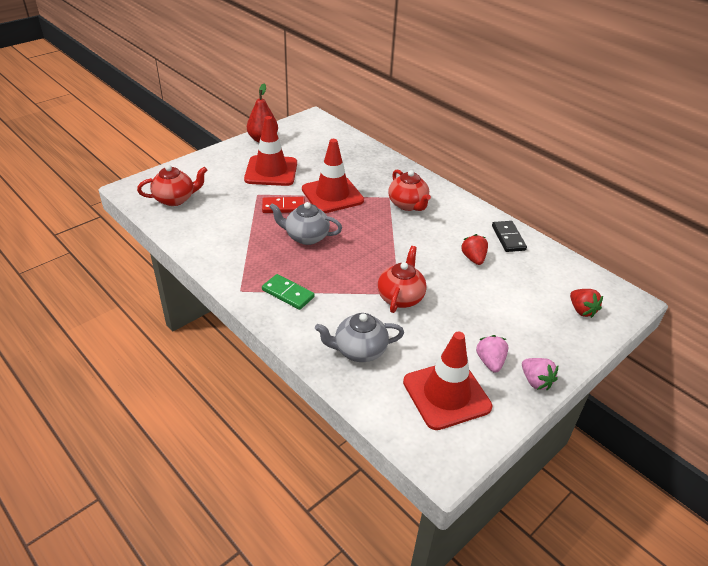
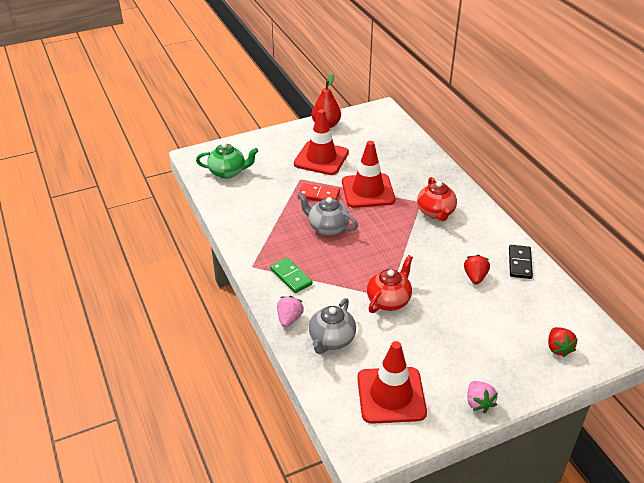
camera: 20 degrees right, 0 degrees up
red teapot [137,165,207,206] -> green teapot [196,142,258,179]
grey teapot [315,313,404,362] -> grey teapot turned 75 degrees counterclockwise [309,298,356,354]
pink strawberry [476,335,508,373] -> pink strawberry moved to [277,296,304,327]

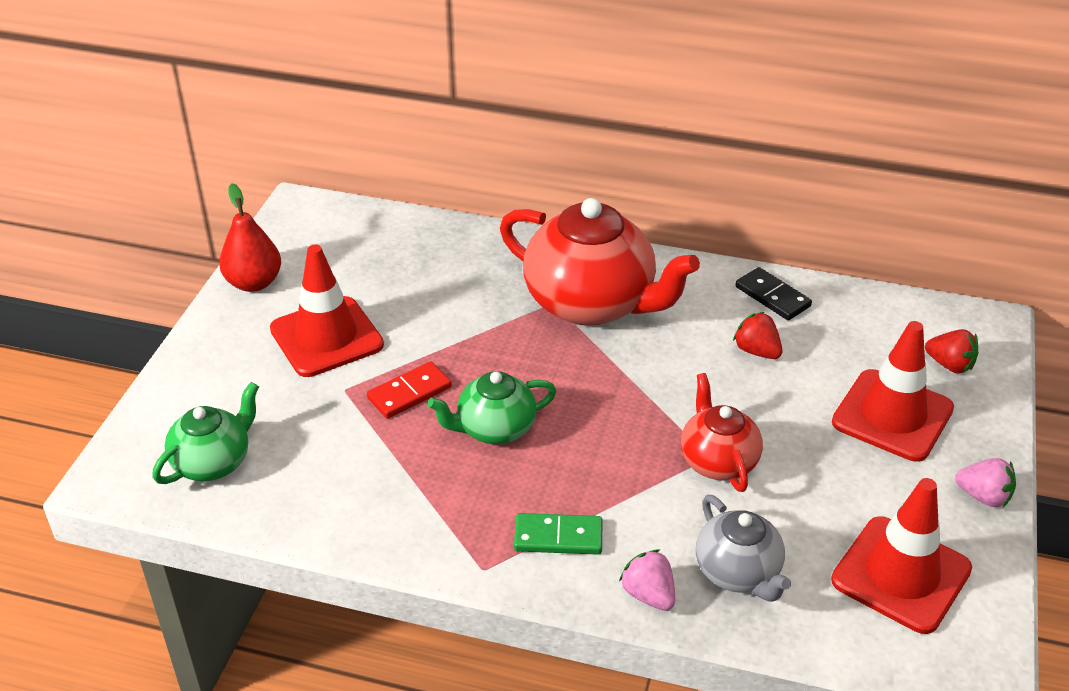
camera: 50 degrees left, 0 degrees up
grey teapot [298,193,358,236] -> green teapot [428,371,556,444]
red traffic cone [342,141,395,208] -> red traffic cone moved to [832,321,954,462]
red teapot [417,177,457,221] -> red teapot [500,198,700,326], size x1.84

